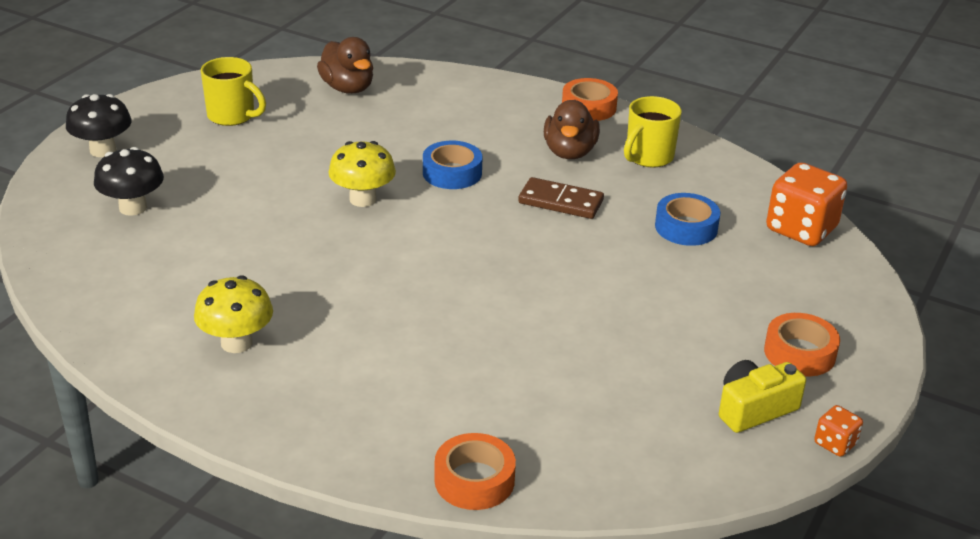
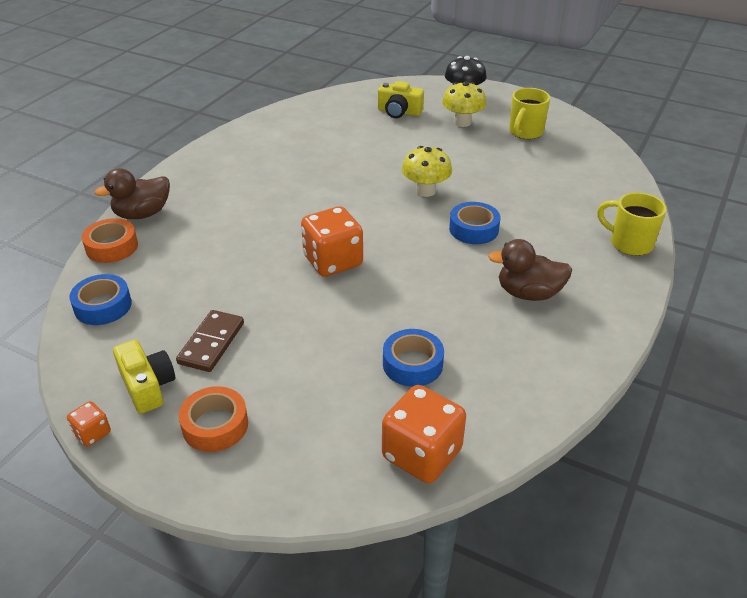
camera: 90 degrees right, 5 degrees up
black mushroom [94,147,164,216] -> yellow camera [378,81,424,118]
yellow mushroom [194,275,273,353] -> yellow mushroom moved to [442,81,487,127]
brown duck [317,37,373,94] -> brown duck moved to [95,168,170,219]
brown domino [518,177,604,219] -> brown domino moved to [176,310,244,372]
orange tape [562,78,618,121] -> none
yellow mug [624,96,682,168] -> yellow mug moved to [597,192,667,256]
none -> blue tape [69,274,132,325]
none -> orange dice [301,206,363,277]

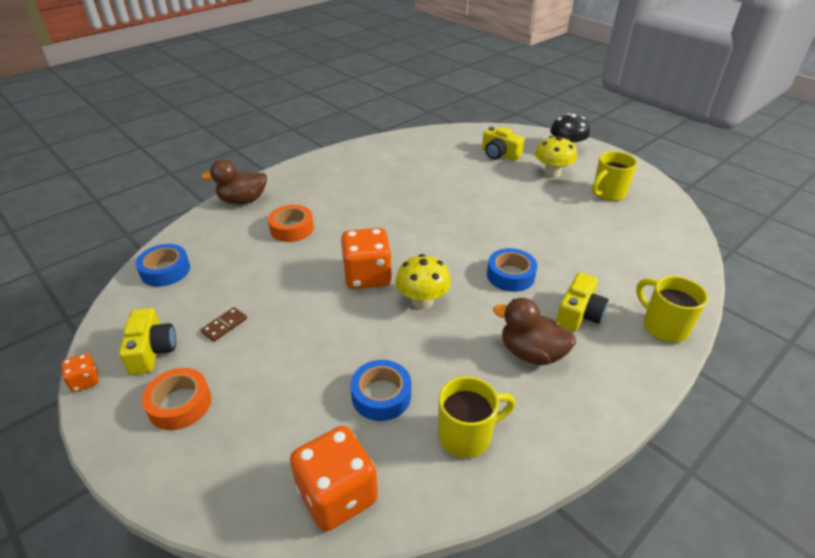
camera: 20 degrees right, 0 degrees up
orange tape [82,218,138,263] -> orange tape moved to [268,205,314,242]
brown domino [176,310,244,372] -> brown domino [201,307,247,342], size x0.62
yellow mushroom [402,146,452,197] -> yellow mushroom moved to [395,254,451,309]
none -> yellow mug [438,376,516,458]
none -> yellow camera [556,272,608,332]

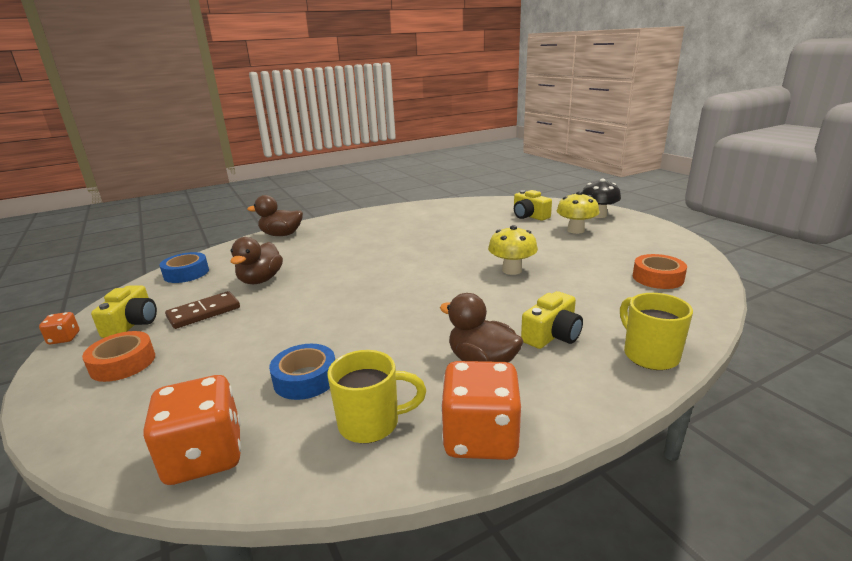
camera: 15 degrees right, 15 degrees down
brown domino [201,307,247,342] -> brown domino [165,291,240,329], size x1.62
orange tape [268,205,314,242] -> orange tape moved to [633,254,687,289]
orange dice [341,228,391,289] -> orange dice moved to [441,361,521,460]
yellow mushroom [395,254,451,309] -> yellow mushroom moved to [488,225,538,275]
blue tape [487,248,537,292] -> none
yellow mug [592,151,637,201] -> none
none -> brown duck [230,237,283,284]

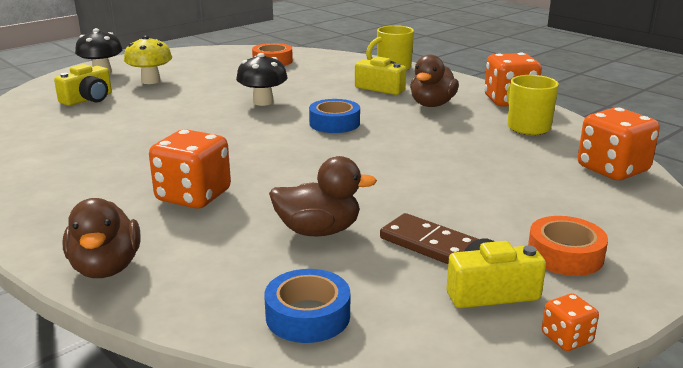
camera: 105 degrees left, 0 degrees up
blue tape [269,344,335,400] -> blue tape moved to [309,99,360,133]
yellow mushroom [488,225,538,275] -> black mushroom [236,53,288,106]
none -> orange dice [149,129,231,209]

